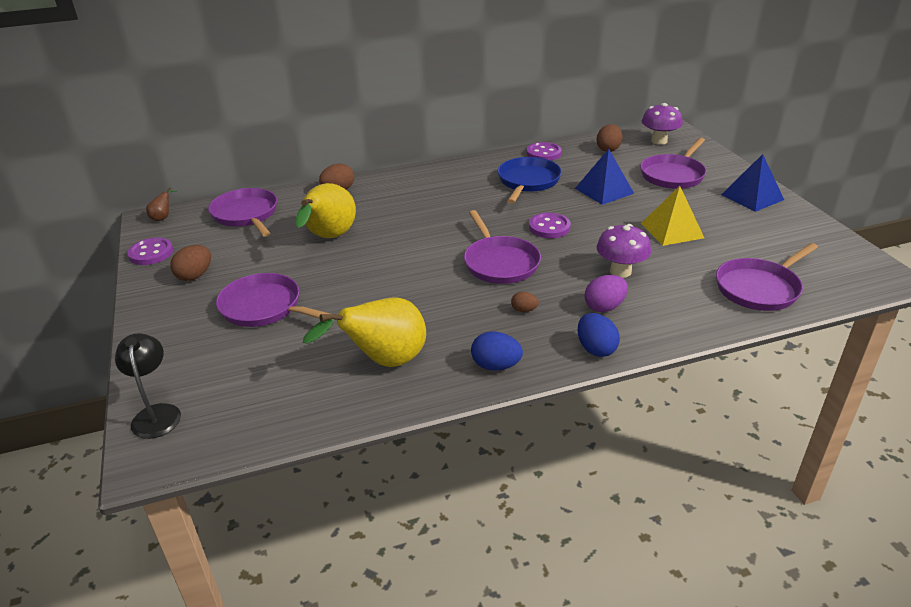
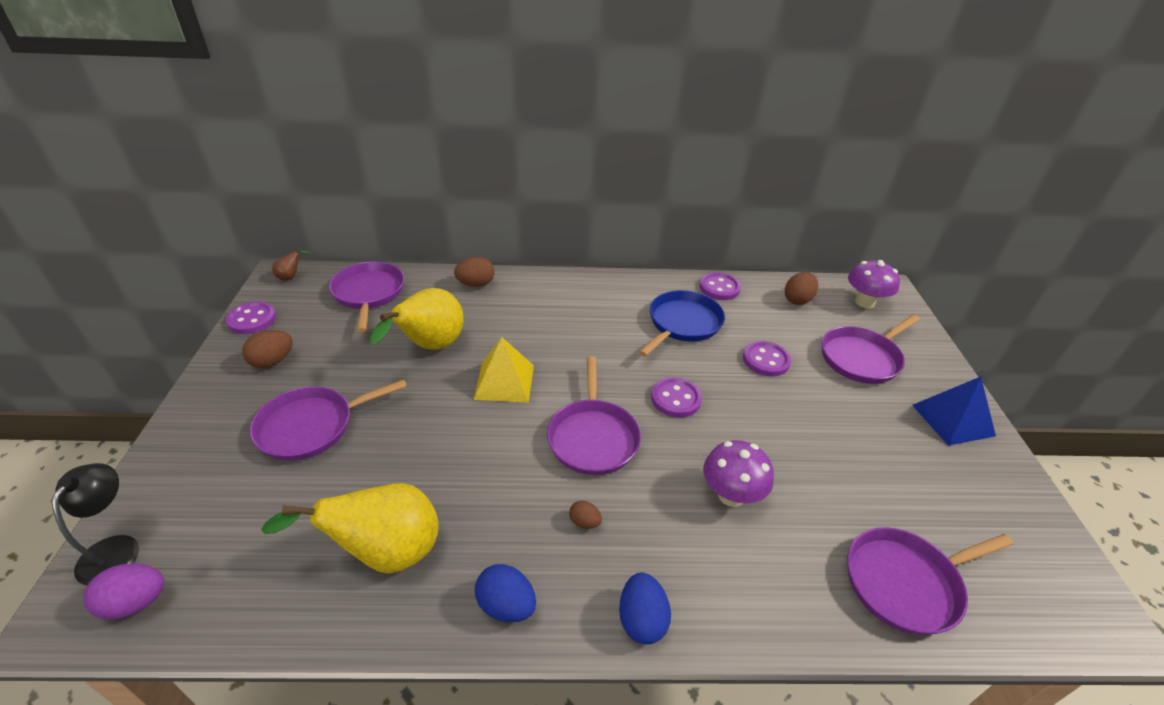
camera: 15 degrees right, 5 degrees up
purple pan [216,273,334,327] -> purple pan turned 75 degrees counterclockwise [250,379,407,461]
blue pyramid [575,149,634,205] -> purple button [743,341,791,376]
purple egg [585,275,628,312] -> purple egg moved to [83,563,164,620]
yellow pyramid [641,186,704,246] -> yellow pyramid moved to [473,337,534,403]

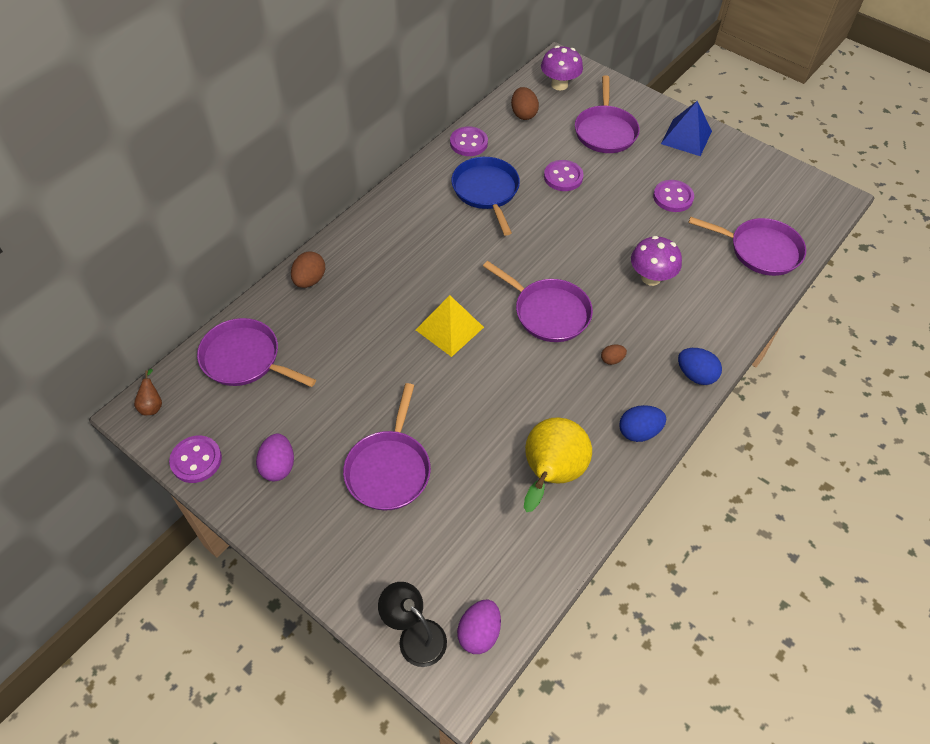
camera: 50 degrees left, 15 degrees up
brown egg [242,330,293,368] -> purple egg [256,433,294,481]
yellow pear [369,288,464,350] -> none
purple button [651,377,702,418] -> purple button moved to [653,180,694,212]
purple pan [847,527,1014,635] -> purple pan turned 90 degrees counterclockwise [688,217,806,276]

